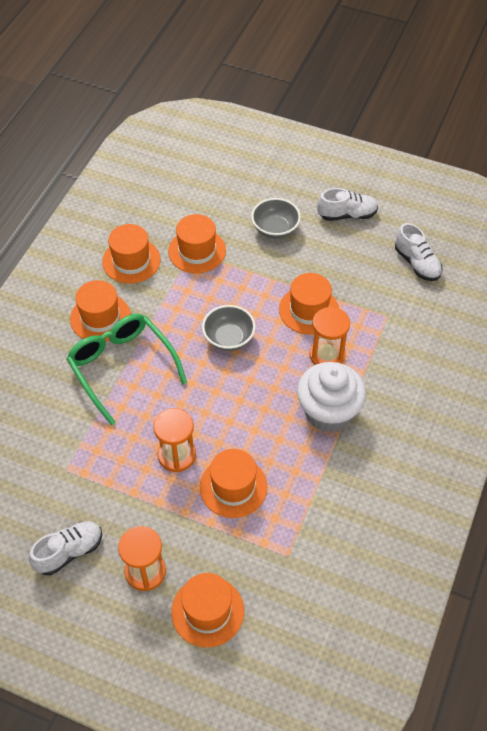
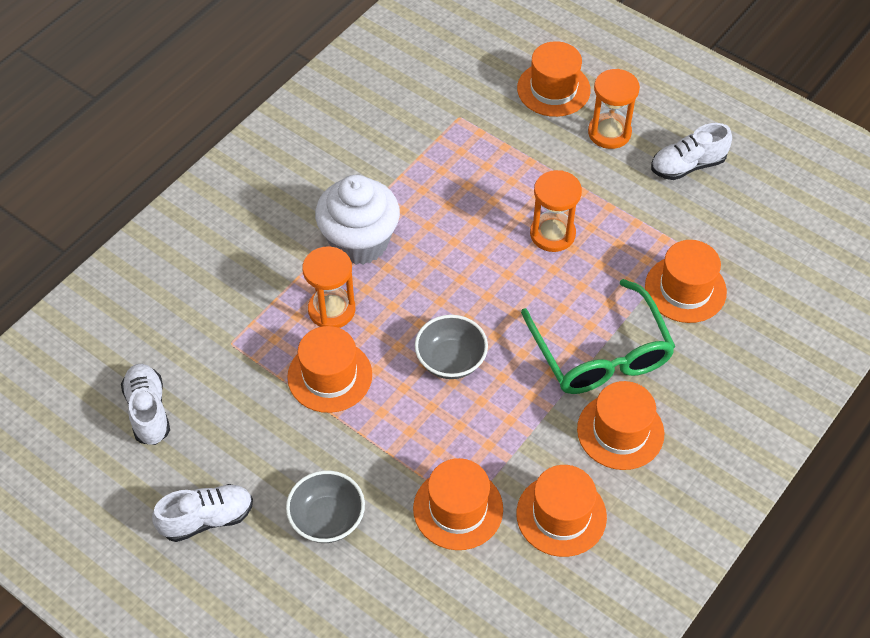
camera: 165 degrees left, 0 degrees up
orange hat [200,449,267,518] -> orange hat moved to [645,240,727,323]
white shoe [317,188,378,221] -> white shoe turned 150 degrees clockwise [152,484,253,542]

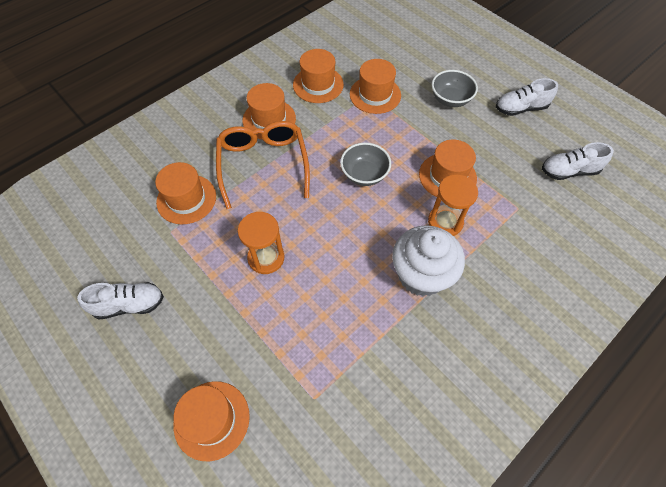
camera: 170 degrees left, 5 degrees up
white shoe [121,364,170,445] -> white shoe turned 90 degrees clockwise [542,142,614,180]
green glasses [521,279,675,394] -> orange glasses [216,121,310,209]
orange hourglass [588,69,640,149] -> none

